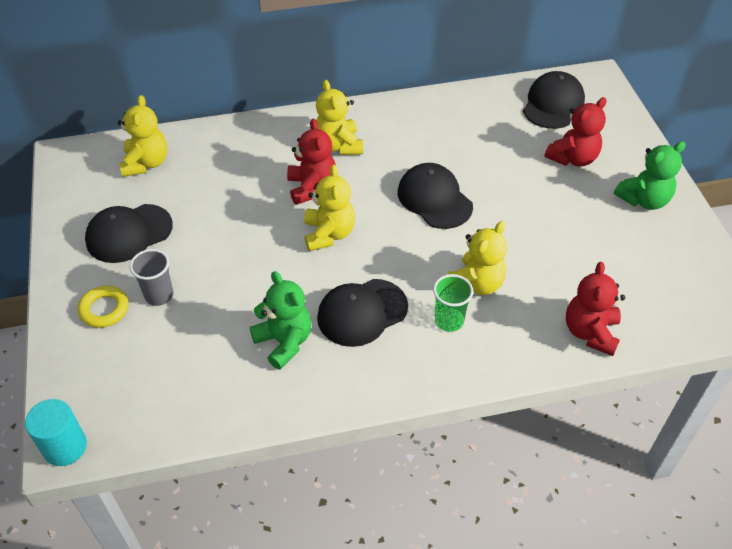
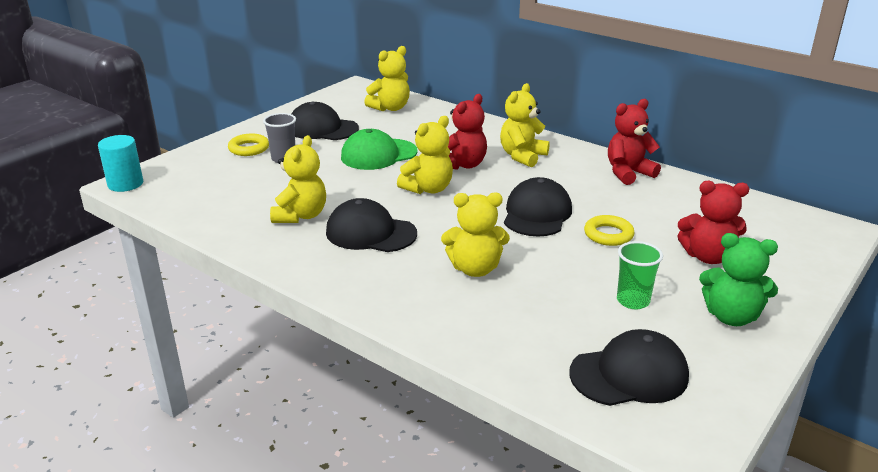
camera: 50 degrees right, 20 degrees down
green teddy bear [250,271,312,370] -> yellow teddy bear [270,135,326,223]
green cup [433,274,473,332] -> green cup moved to [617,241,663,309]
black cap [523,71,585,129] -> black cap moved to [569,329,689,406]
red teddy bear [566,262,625,356] -> red teddy bear moved to [608,99,661,185]
none -> green cap [341,129,418,170]
none -> yellow ring [584,215,635,246]

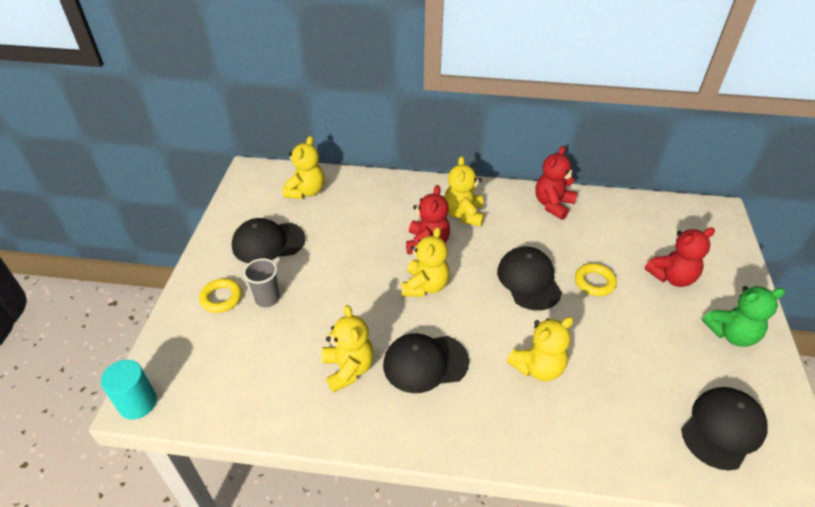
camera: 30 degrees left, 15 degrees up
green cap [341,129,418,170] -> none
green cup [617,241,663,309] -> none

